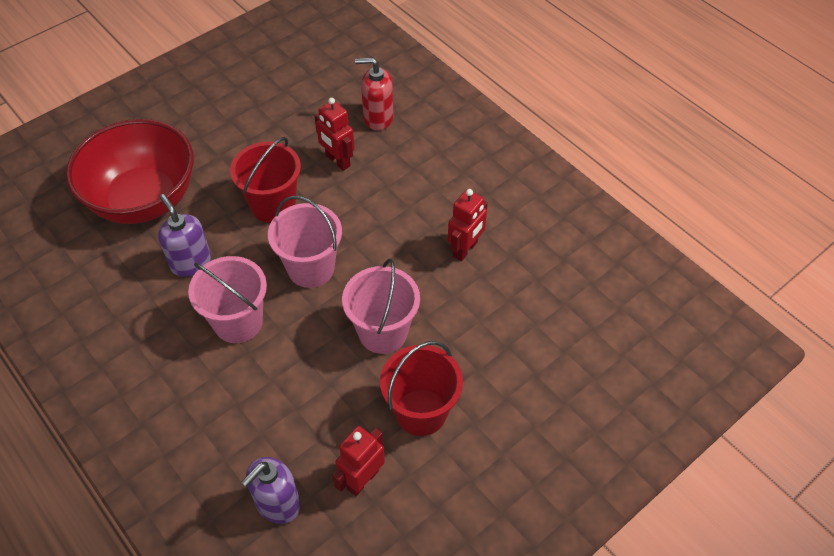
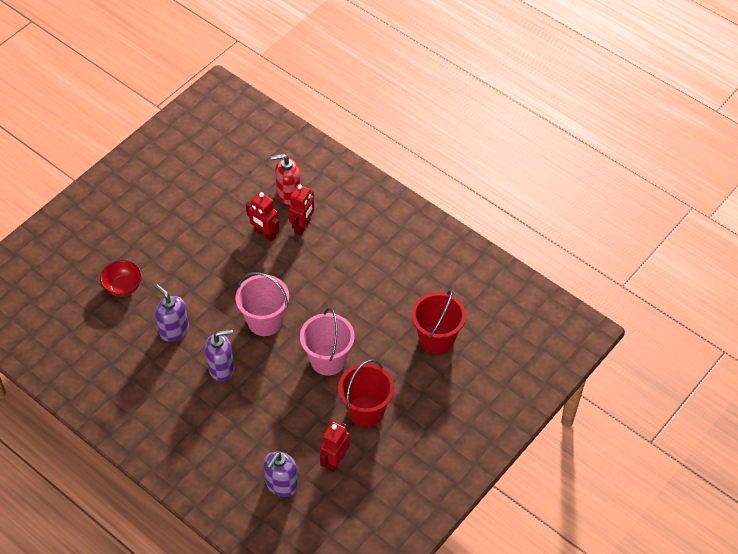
camera: 10 degrees left, 0 degrees up
red bowl [66,119,194,224] -> red bowl [100,260,142,297], size x0.44
pink bucket [188,256,267,343] -> purple soap dispenser [205,330,234,382]
red bucket [230,137,301,223] -> red bucket moved to [412,290,466,354]
red robot [448,189,488,261] -> red robot moved to [288,184,314,235]

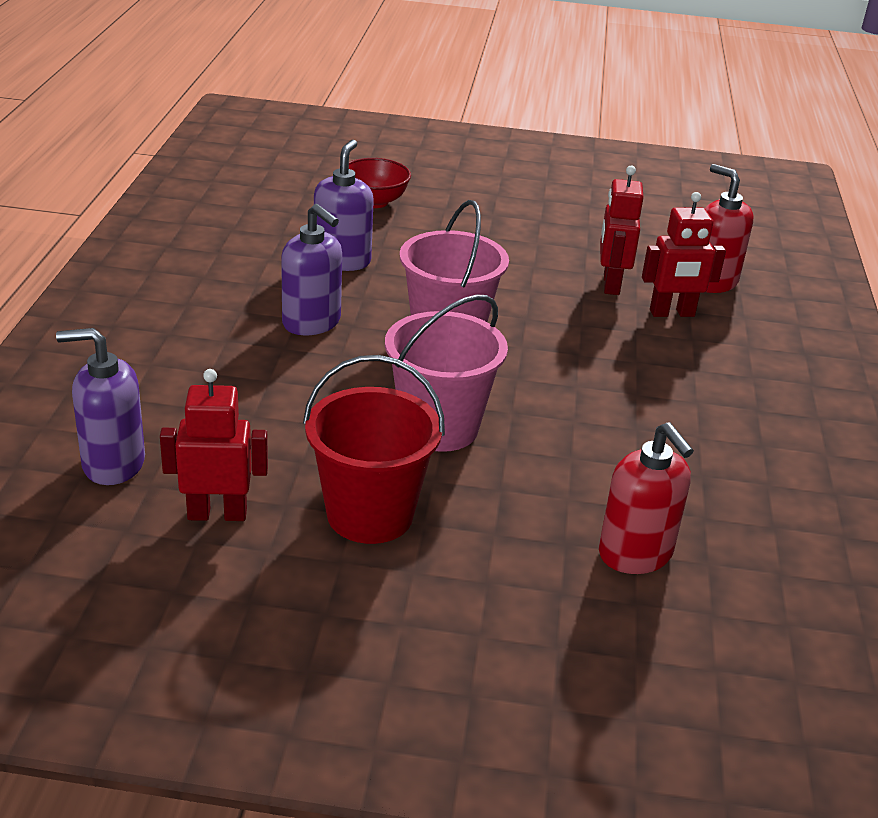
camera: 55 degrees right, 20 degrees down
red bucket [412,290,466,354] -> red soap dispenser [599,422,694,574]

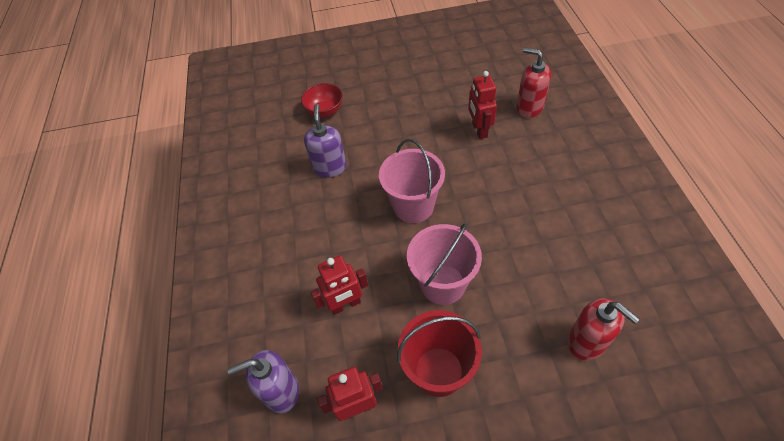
camera: 10 degrees left, 20 degrees up
purple soap dispenser [281,204,342,335] -> none
red robot [642,192,726,317] -> red robot moved to [311,256,368,315]

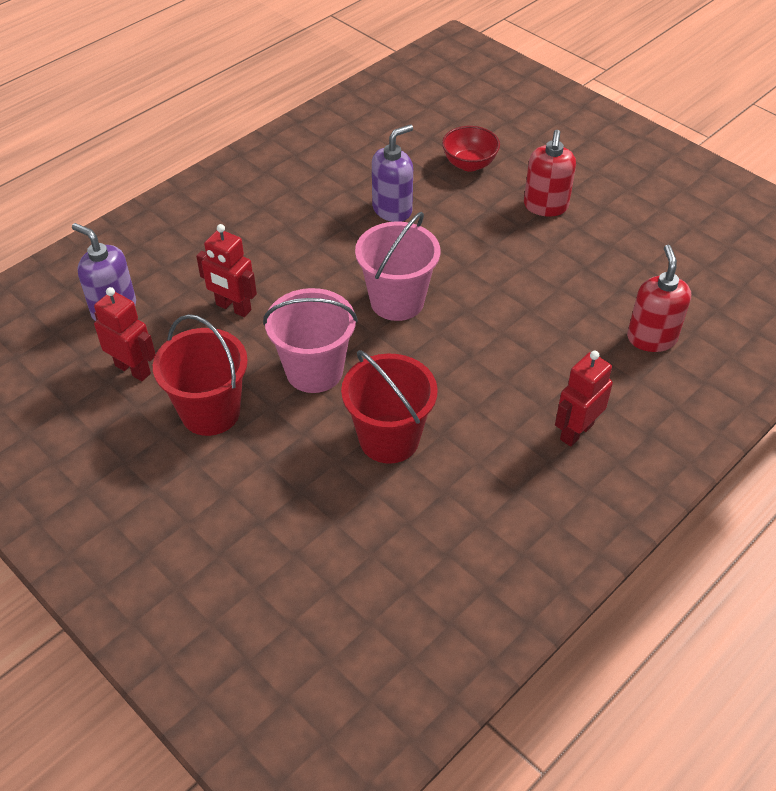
camera: 50 degrees right, 5 degrees down
red robot [468,71,497,139] -> red robot moved to [555,351,613,447]
red soap dispenser [567,298,640,360] -> red soap dispenser moved to [524,130,576,217]
none -> red bucket [341,350,438,464]

